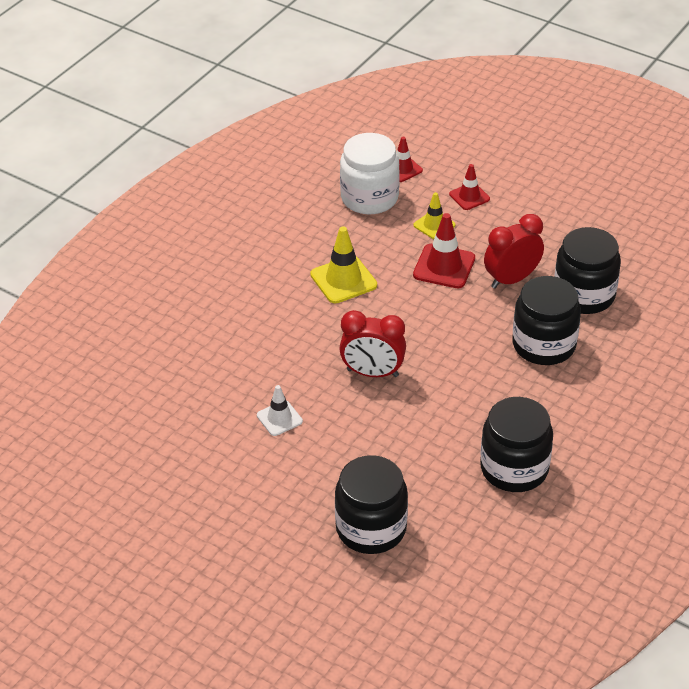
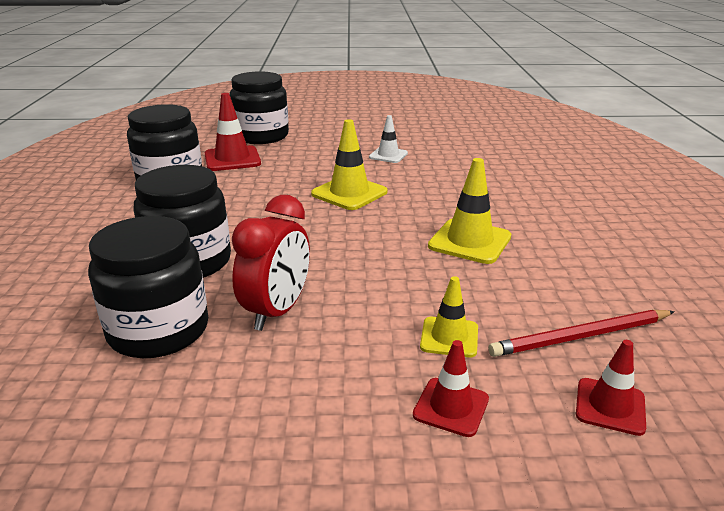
camera: 145 degrees right, 15 degrees down
red clock [339,310,406,377] -> yellow traffic cone [311,119,388,210]
white jar [340,133,400,214] -> red pencil [488,310,675,357]
red traffic cone [413,213,475,288] -> red traffic cone moved to [205,93,261,171]

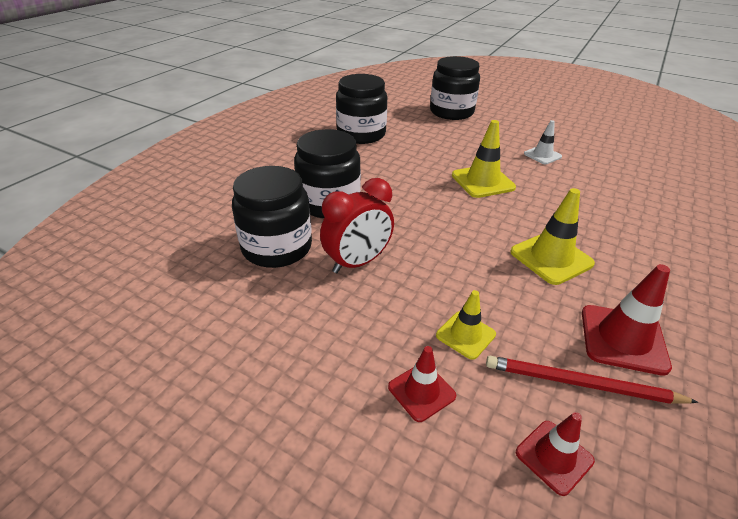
camera: 30 degrees right, 10 degrees up
red traffic cone [205,93,261,171] -> red traffic cone moved to [582,264,672,376]

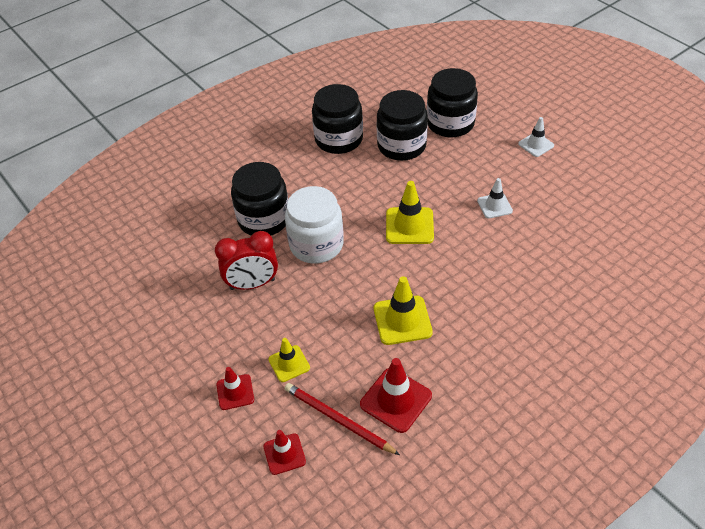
camera: 25 degrees right, 10 degrees up
black jar [232,166,312,268] -> black jar moved to [376,90,428,161]
none -> white jar [285,186,344,264]
none -> white traffic cone [518,117,554,157]

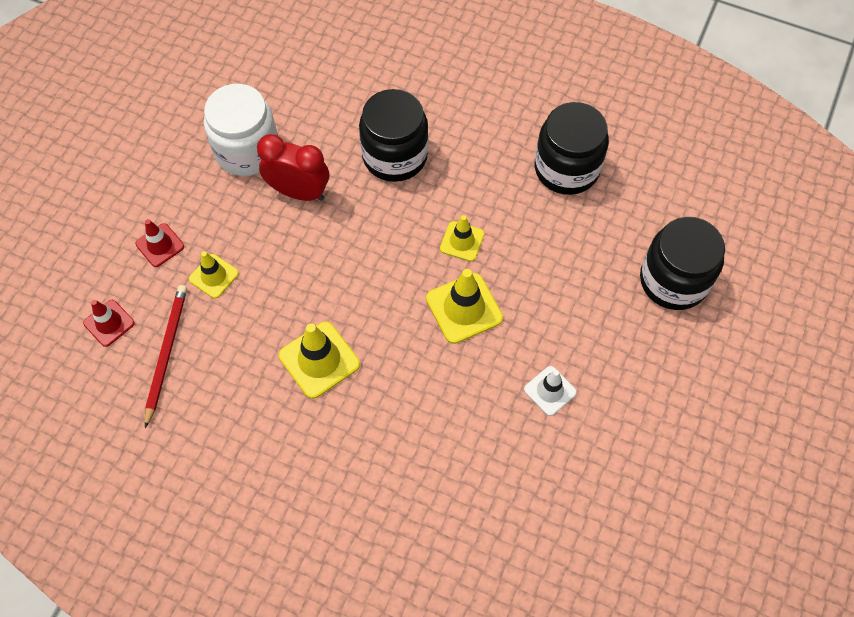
camera: 60 degrees right, 15 degrees up
red clock [215,231,278,290] -> red clock turned 150 degrees clockwise [257,134,329,201]
white jar [285,186,344,264] -> white jar moved to [204,84,278,176]
red traffic cone [360,358,432,433] -> none
black jar [376,90,428,161] -> none
white traffic cone [518,117,554,157] -> none
none -> yellow traffic cone [440,215,484,261]

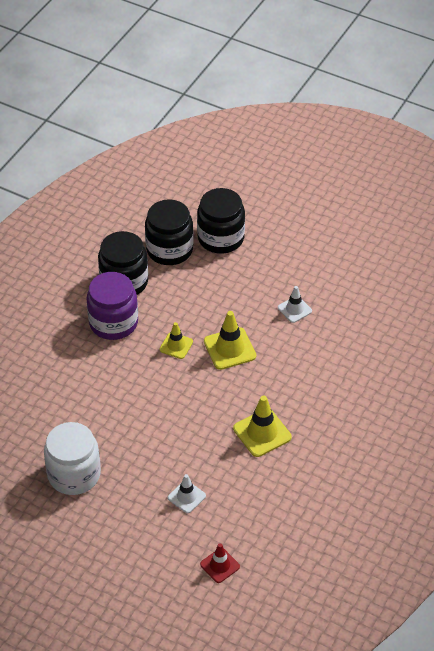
camera: 85 degrees left, 15 degrees down
red traffic cone [136,219,184,267] -> none
red pencil [145,285,187,428] -> none
yellow traffic cone [189,251,239,299] -> white traffic cone [168,474,206,513]
red clock [257,134,329,201] -> none
black jar [359,89,429,182] -> black jar moved to [145,199,194,265]
none -> purple jar [87,272,138,340]

